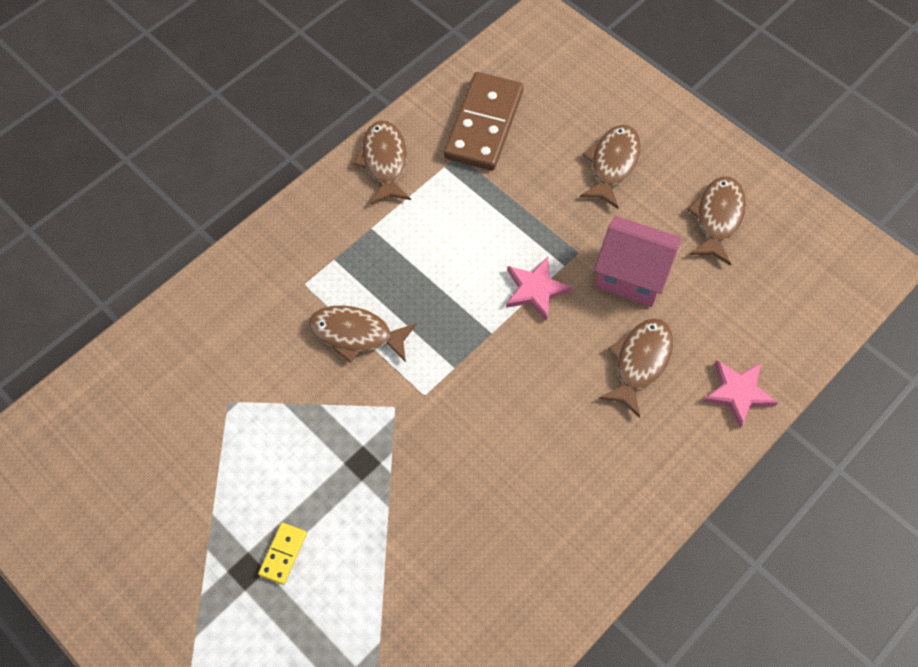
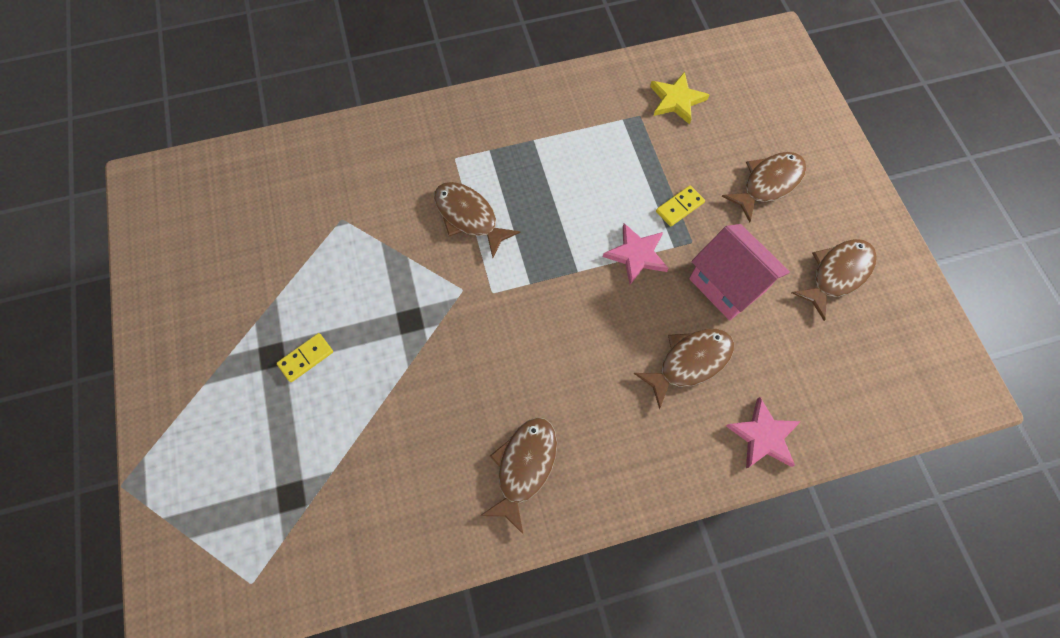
camera: 30 degrees right, 5 degrees up
brown fish [353,120,411,205] -> brown fish moved to [480,417,557,534]
brown domino [444,72,524,171] -> yellow star [650,72,709,125]
none -> yellow domino [656,185,705,227]

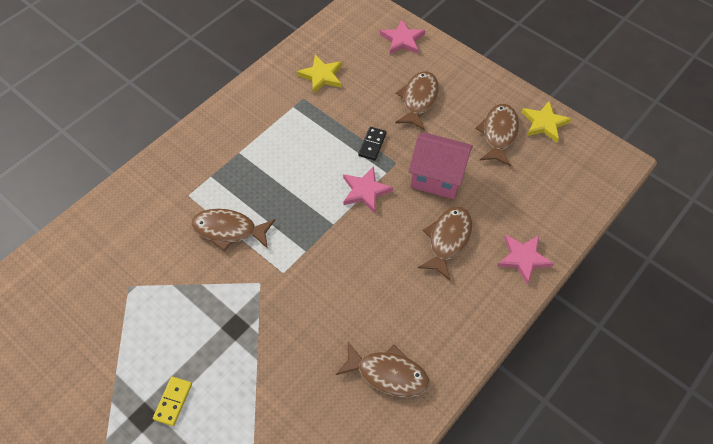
camera: 35 degrees left, 10 degrees down
brown fish [480,417,557,534] -> brown fish turned 120 degrees clockwise [335,342,429,397]
yellow domino [656,185,705,227] -> black domino [358,127,386,161]
none -> pink star [380,19,425,54]
none -> yellow star [521,101,571,142]

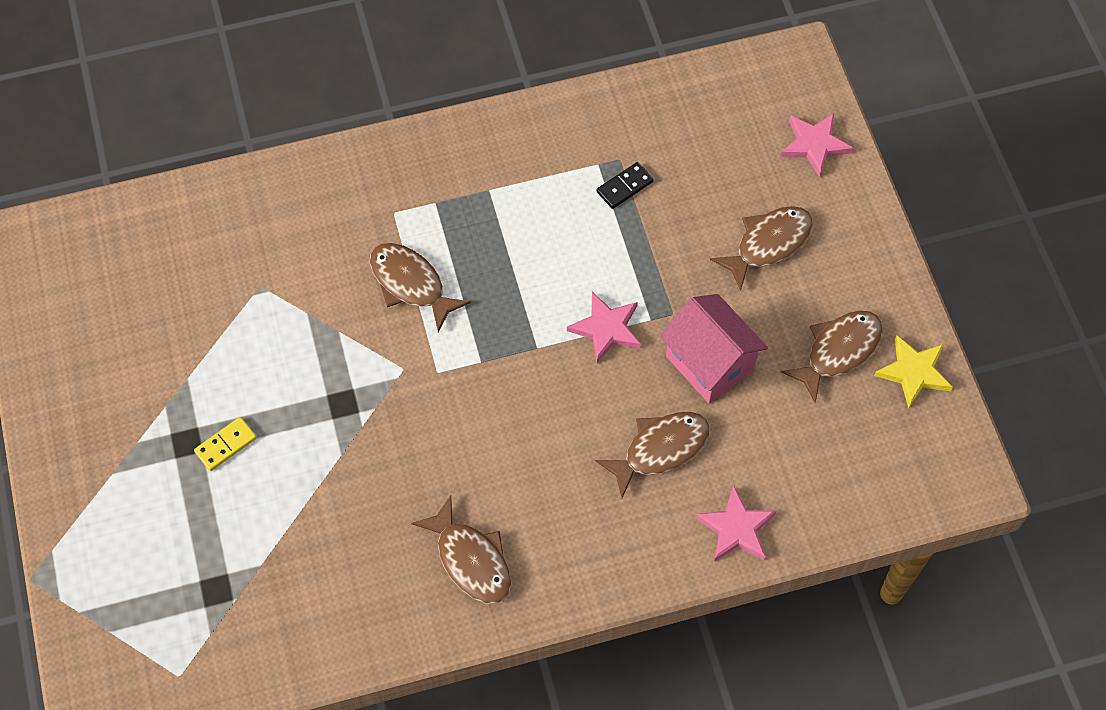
camera: 35 degrees right, 5 degrees up
yellow star [297,55,342,94] -> none
black domino [358,127,386,161] -> black domino moved to [597,162,654,209]

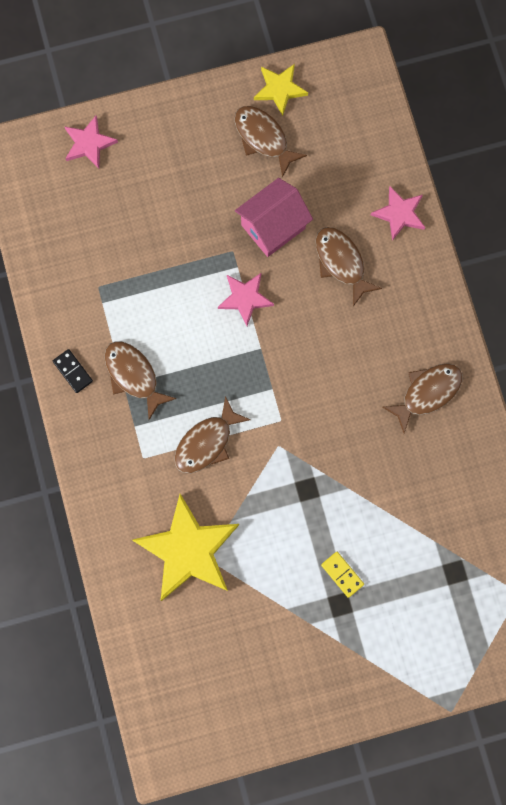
camera: 90 degrees left, 15 degrees up
black domino [597,162,654,209] -> black domino moved to [53,349,93,393]
brown fish [710,206,813,291] -> brown fish moved to [104,341,176,420]
none -> yellow star [132,494,239,601]

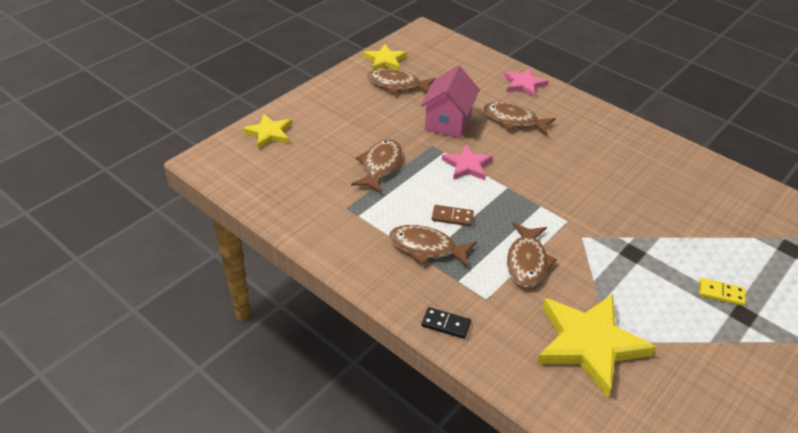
camera: 35 degrees left, 35 degrees down
black domino [53,349,93,393] -> black domino moved to [421,307,471,339]
pink star [64,116,118,169] -> yellow star [243,113,292,149]
brown fish [382,363,463,433] -> brown fish moved to [351,139,402,193]
none -> brown domino [432,205,474,226]

